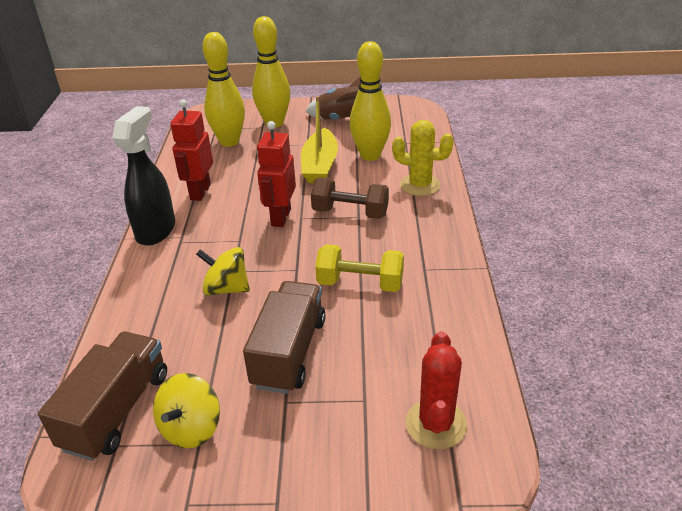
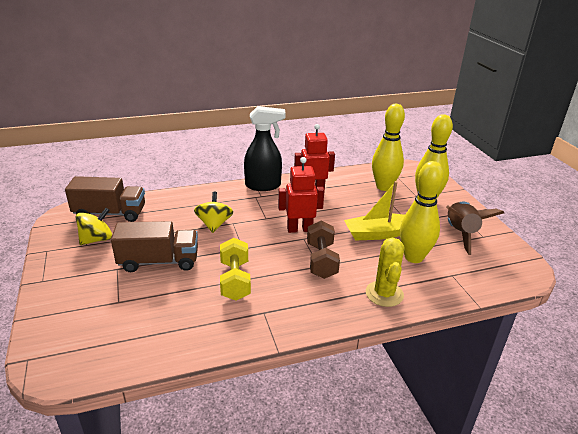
camera: 70 degrees right, 5 degrees down
yellow spinning top [153,373,220,448] -> yellow spinning top turned 135 degrees clockwise [76,208,112,245]
red cactus [406,331,467,449] -> none

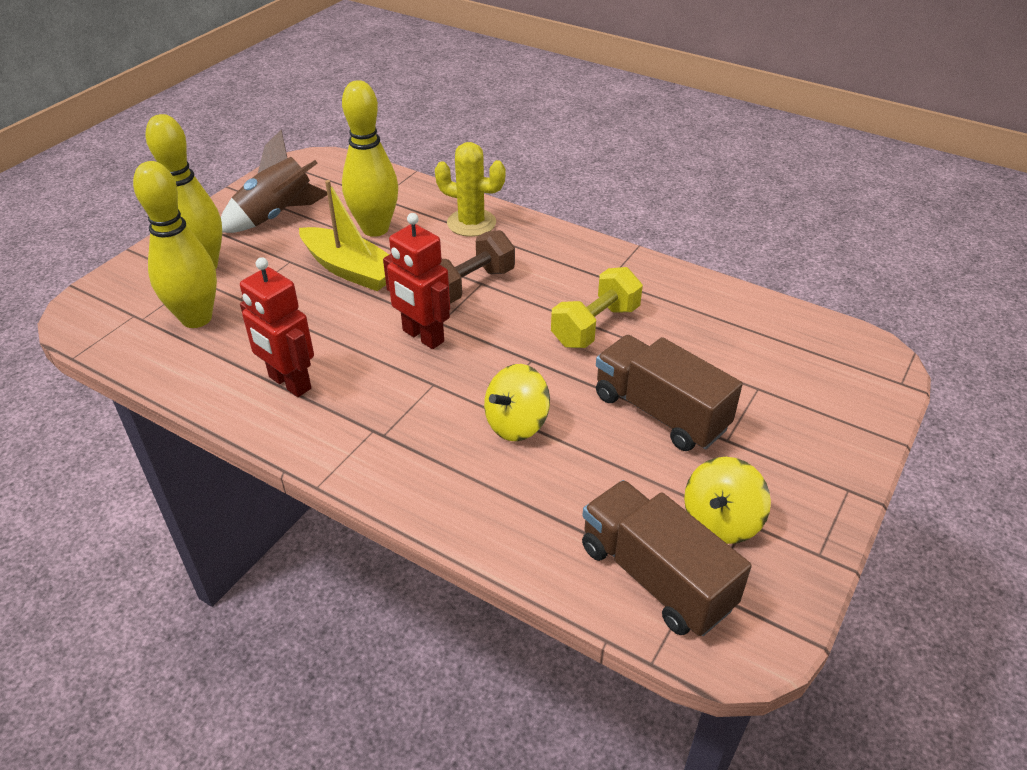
camera: 130 degrees left, 10 degrees up
yellow spinning top [76,208,112,245] -> yellow spinning top turned 60 degrees counterclockwise [684,457,771,544]
black spray bottle [244,106,286,191] -> none
yellow cactus [366,238,405,307] -> yellow cactus turned 60 degrees clockwise [435,142,506,237]

